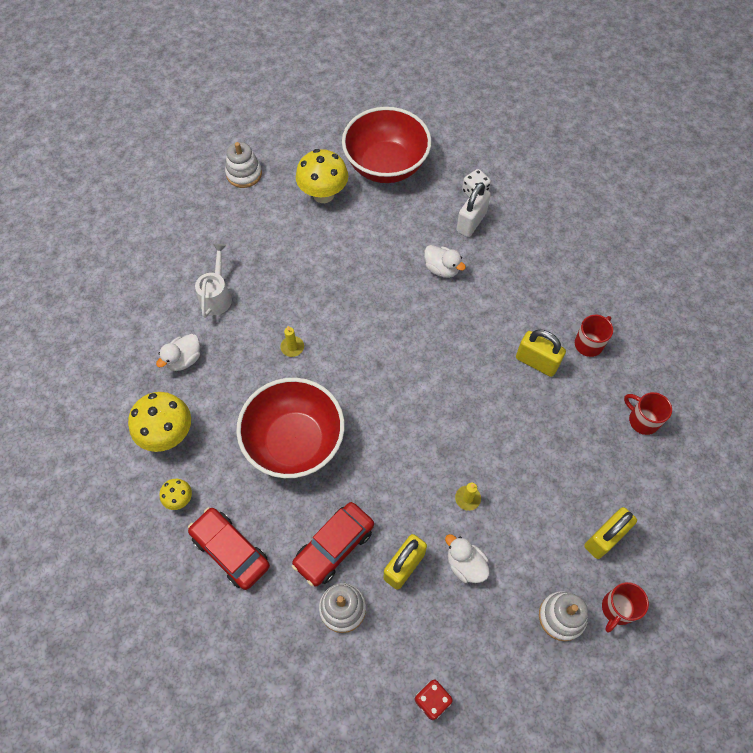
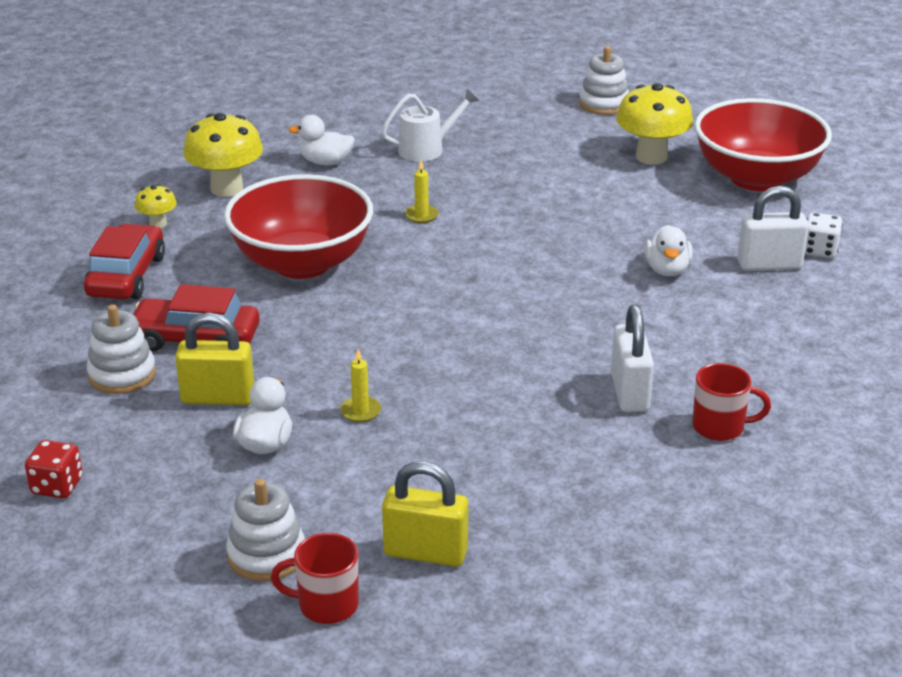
camera: 55 degrees right, 30 degrees down
yellow padlock [516,329,566,377] -> white padlock [611,305,654,412]
red mug [624,392,672,435] -> none

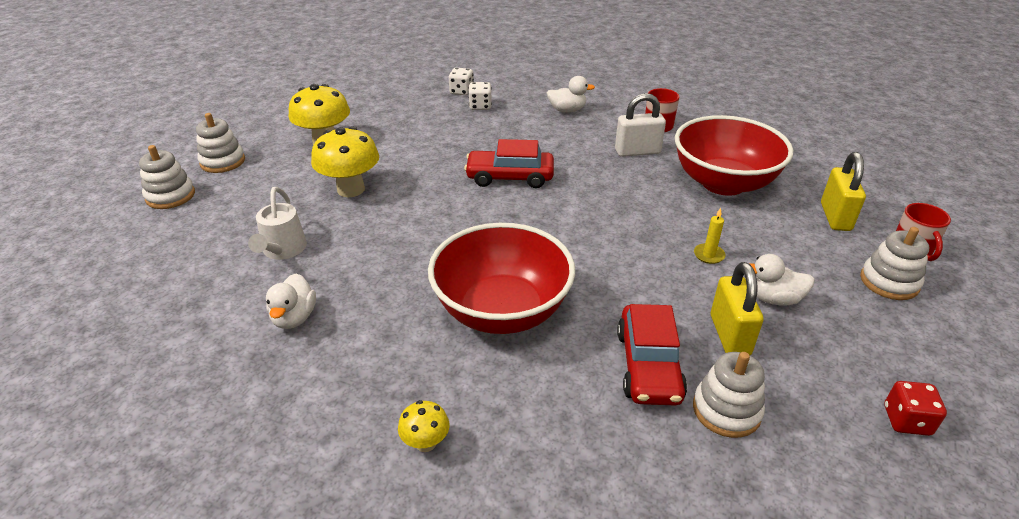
camera: 95 degrees left, 5 degrees up
red car [84,224,165,299] -> red car moved to [464,139,554,188]
yellow mushroom [183,113,263,197] -> yellow mushroom moved to [311,126,379,197]
white watering can [381,89,479,162] -> white watering can turned 150 degrees counterclockwise [248,187,307,260]
yellow candle [405,160,439,223] -> none
white duck [644,225,693,276] -> white duck moved to [547,76,595,113]
red bowl [695,98,832,191] -> red bowl moved to [675,115,793,196]
white padlock [737,186,809,271] -> white dice [468,82,492,110]
none -> white stacking toy [139,145,195,209]

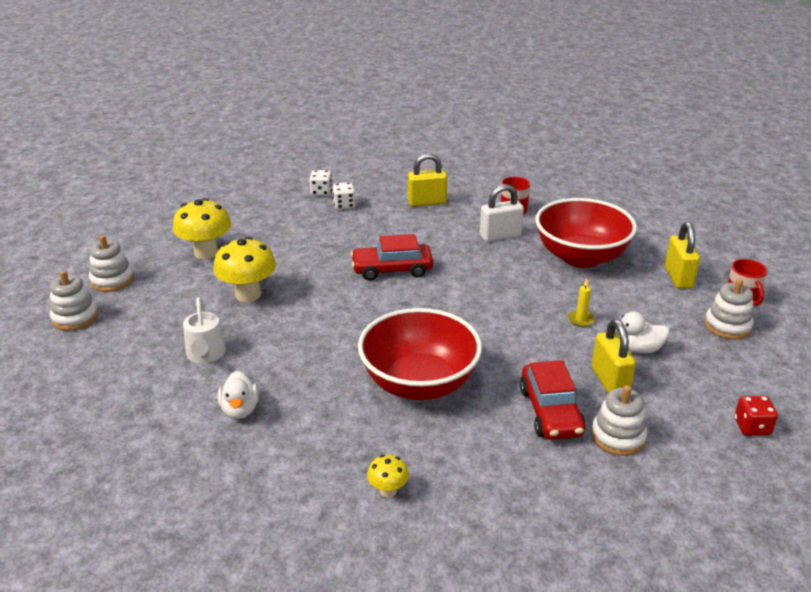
camera: 10 degrees left, 5 degrees down
white duck [547,76,595,113] -> yellow padlock [408,153,447,207]

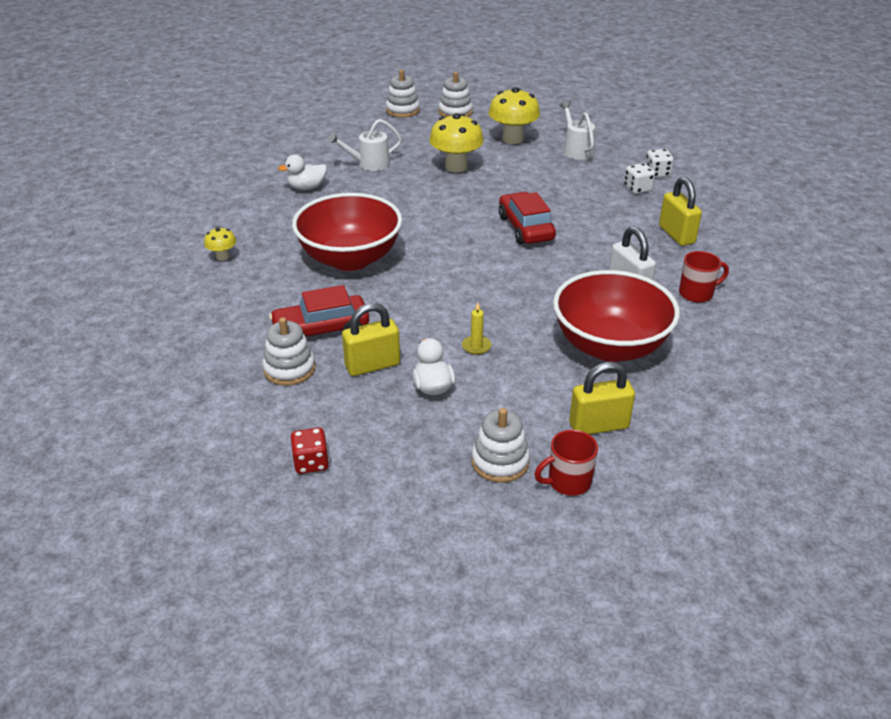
camera: 80 degrees right, 5 degrees up
none -> white watering can [559,101,595,160]

